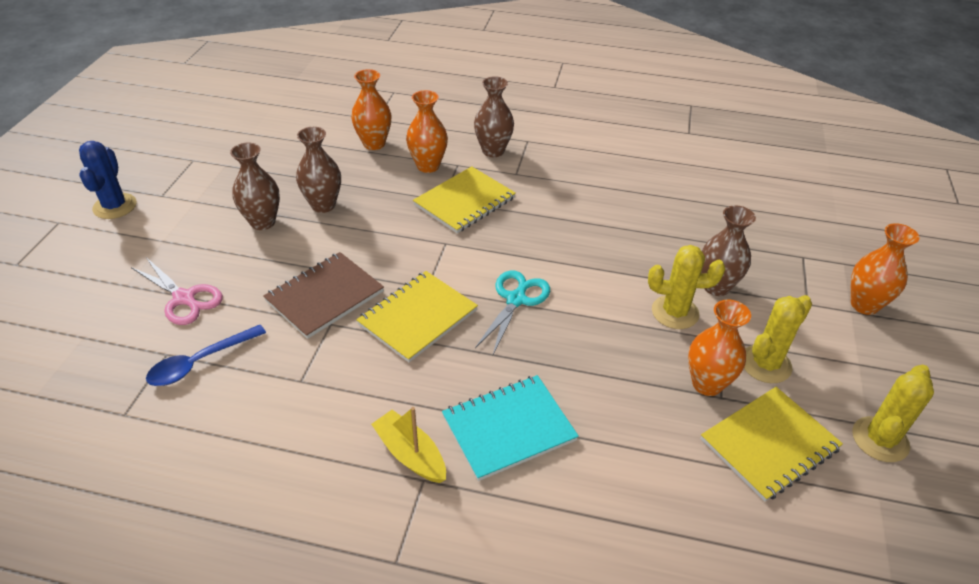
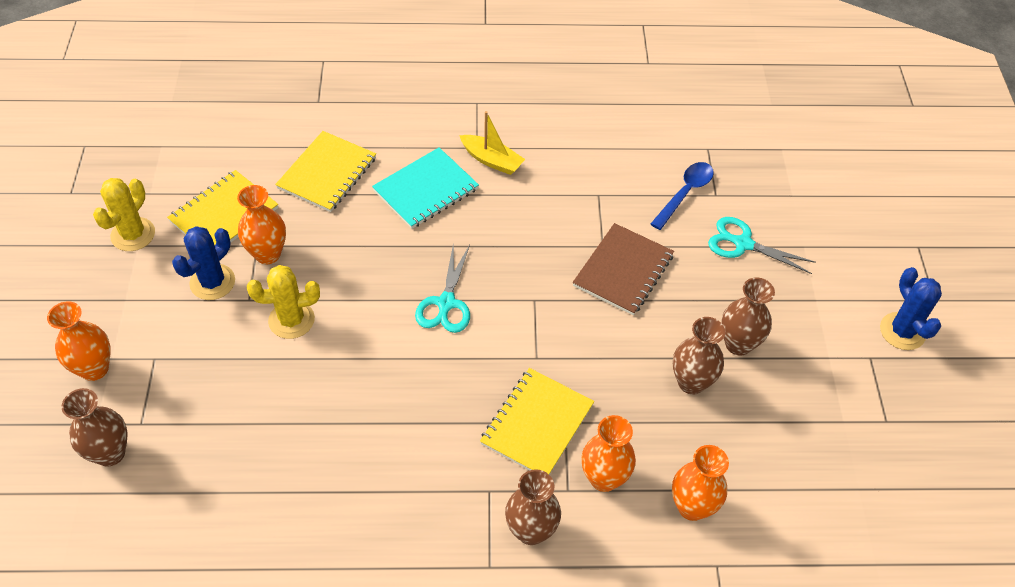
camera: 165 degrees right, 10 degrees up
pink scissors [131,257,223,325] -> turquoise scissors [708,217,816,274]
yellow notebook [356,271,478,362] -> yellow notebook moved to [275,131,376,212]
brown vase [701,205,756,296] -> brown vase moved to [61,388,128,467]
yellow cactus [744,295,812,383] -> blue cactus [172,226,235,300]

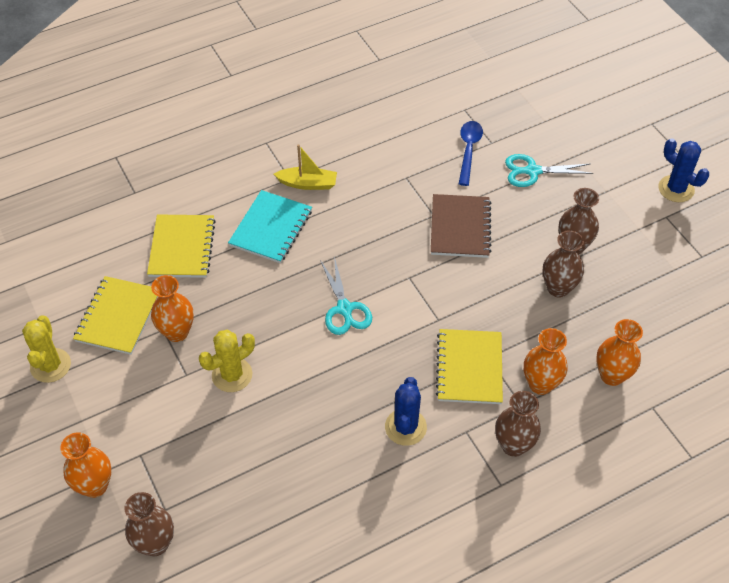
camera: 25 degrees left, 0 degrees up
blue cactus [172,226,235,300] -> blue cactus moved to [385,377,427,446]

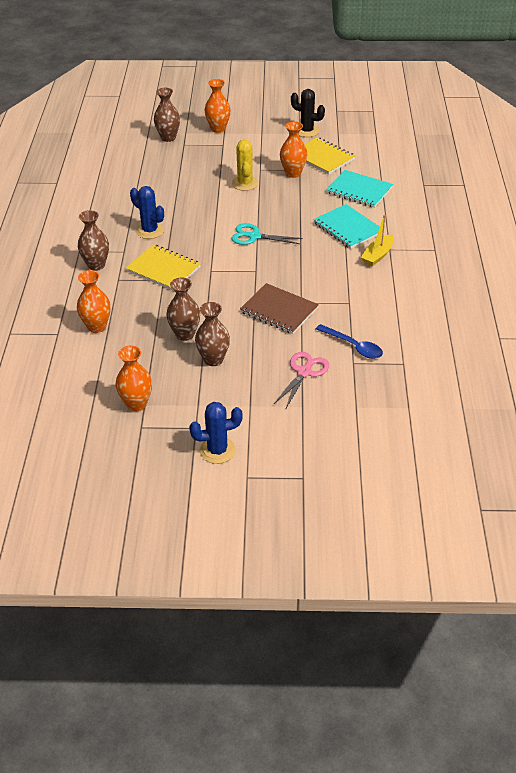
camera: 120 degrees right, 10 degrees down
yellow cactus [22,315,71,383] -> black cactus [291,89,325,137]
yellow notebook [147,214,216,278] -> turquoise notebook [326,170,393,208]
turquoise scissors [505,154,593,187] -> pink scissors [274,352,329,408]
orange vase [524,328,568,395] -> orange vase moved to [115,345,152,411]

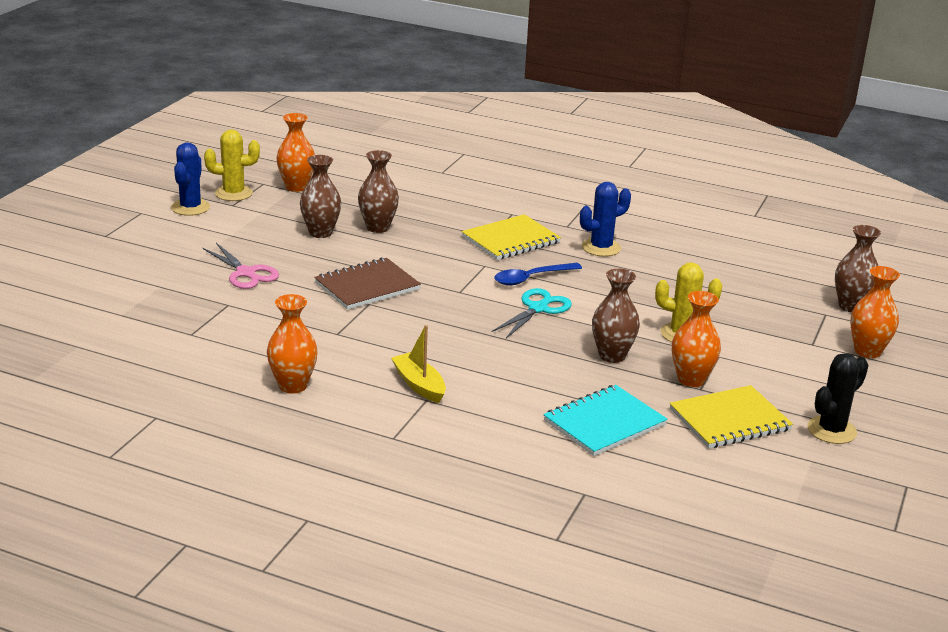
camera: 110 degrees right, 15 degrees down
orange vase [77,270,111,333] -> orange vase moved to [267,294,318,394]
brown vase [78,210,109,271] -> brown vase moved to [592,269,640,363]
turquoise notebook [313,204,380,249] -> none
blue spoon [316,324,383,359] -> blue spoon moved to [494,263,582,285]
none -> yellow cactus [204,130,260,201]

